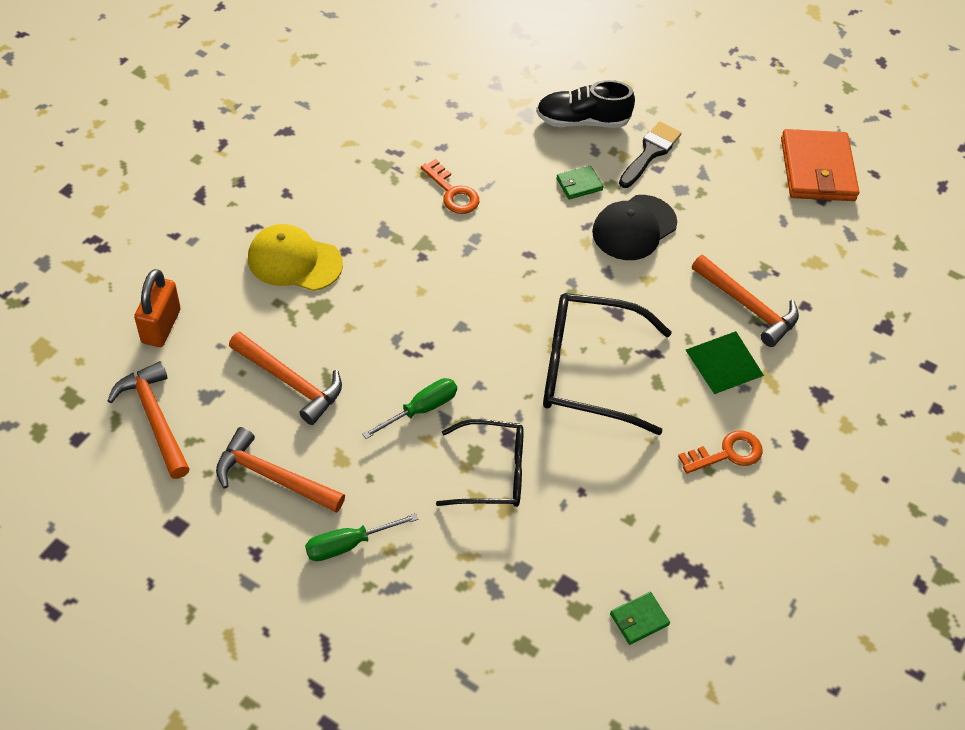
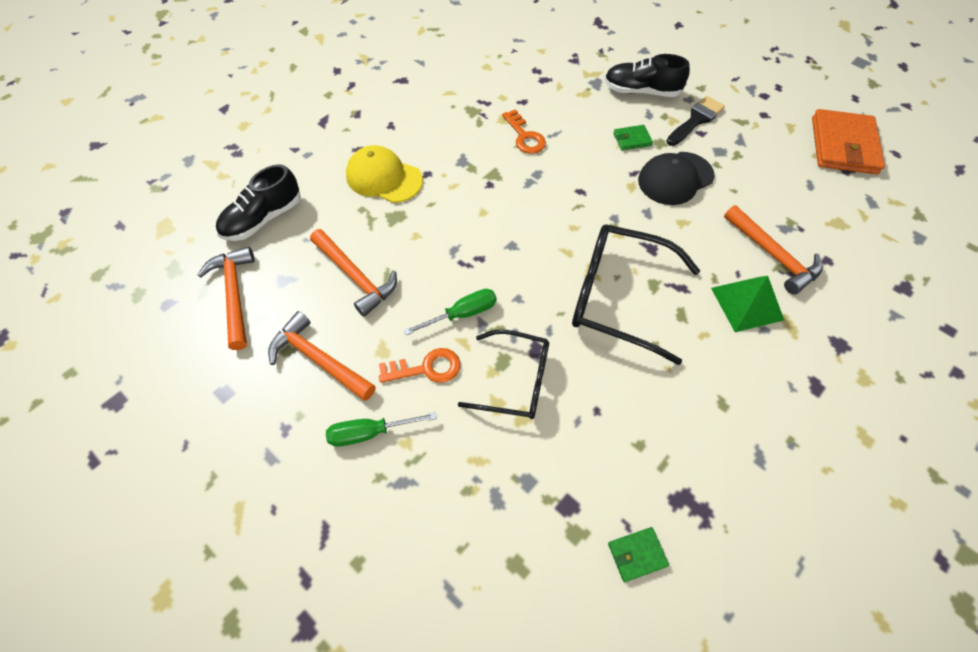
camera: 15 degrees right, 5 degrees up
orange padlock [134,269,181,347] -> black shoe [216,164,301,241]
orange key [678,430,762,474] -> orange key moved to [379,348,460,383]

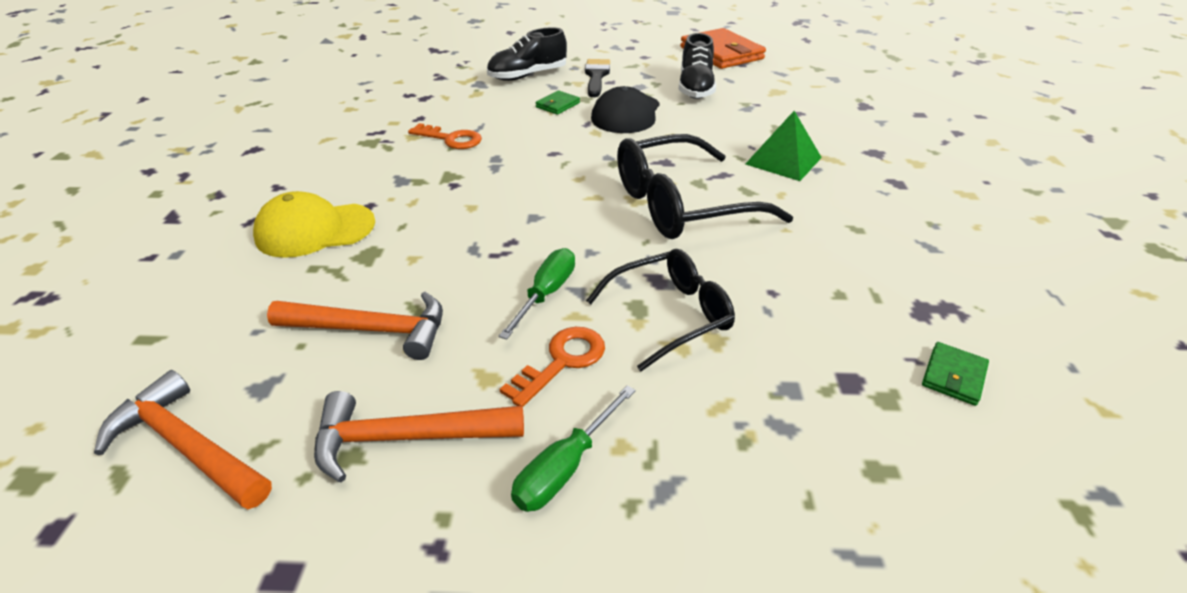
camera: 40 degrees left, 20 degrees down
black shoe [216,164,301,241] -> black shoe moved to [679,33,716,99]
orange hammer [724,205,823,295] -> none

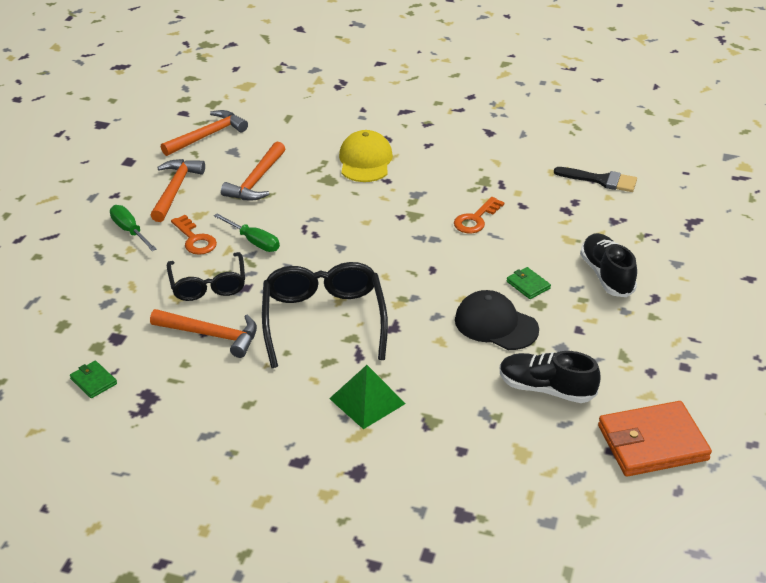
camera: 105 degrees right, 0 degrees up
black brush [585,59,610,97] -> black brush moved to [554,167,637,192]
none -> orange hammer [150,309,257,358]

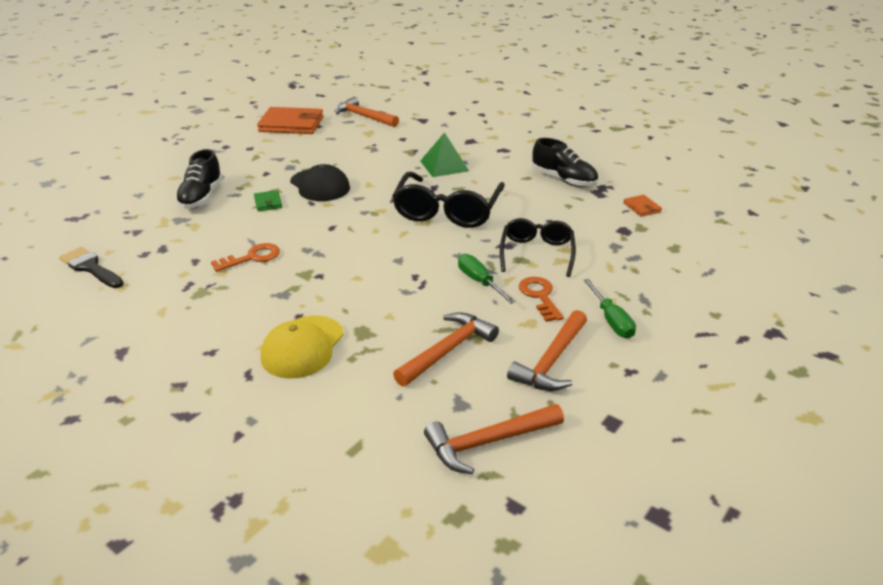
camera: 160 degrees left, 5 degrees down
green wallet [70,361,117,398] -> orange wallet [623,195,662,217]
orange hammer [150,309,257,358] -> orange hammer moved to [335,97,399,127]
black shoe [500,351,600,403] -> black shoe moved to [532,138,598,187]

